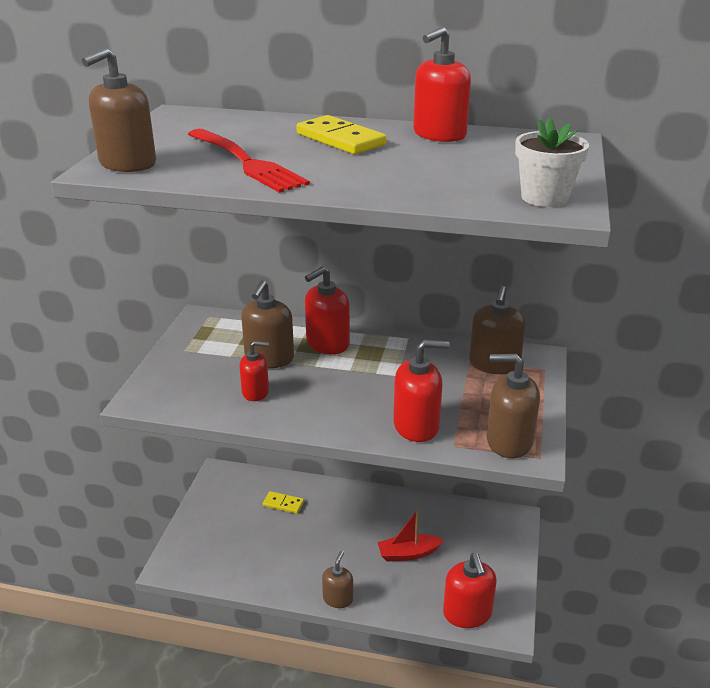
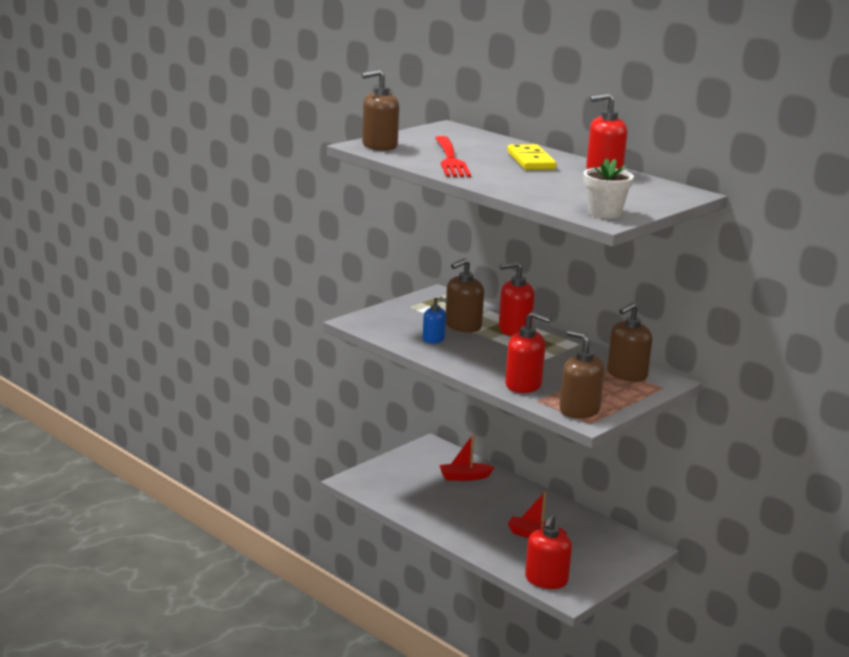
camera: 30 degrees right, 10 degrees down
red soap dispenser [239,341,269,401] -> blue soap dispenser [423,296,448,344]
yellow domino [263,491,304,514] -> red boat [439,434,495,481]
brown soap dispenser [322,551,353,608] -> none

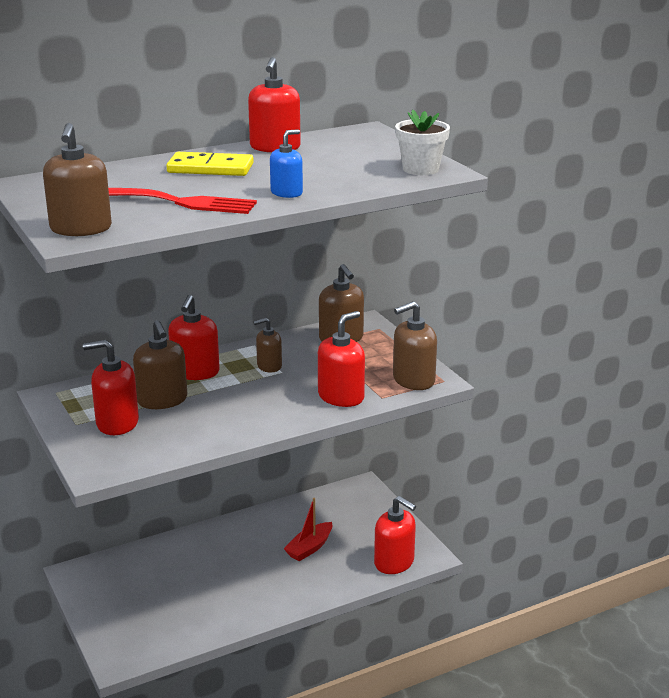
camera: 70 degrees left, 5 degrees up
blue soap dispenser [423,296,448,344] -> blue soap dispenser moved to [270,129,303,198]
red boat [439,434,495,481] -> none
none -> red soap dispenser [83,340,139,435]
none -> brown soap dispenser [253,318,282,373]

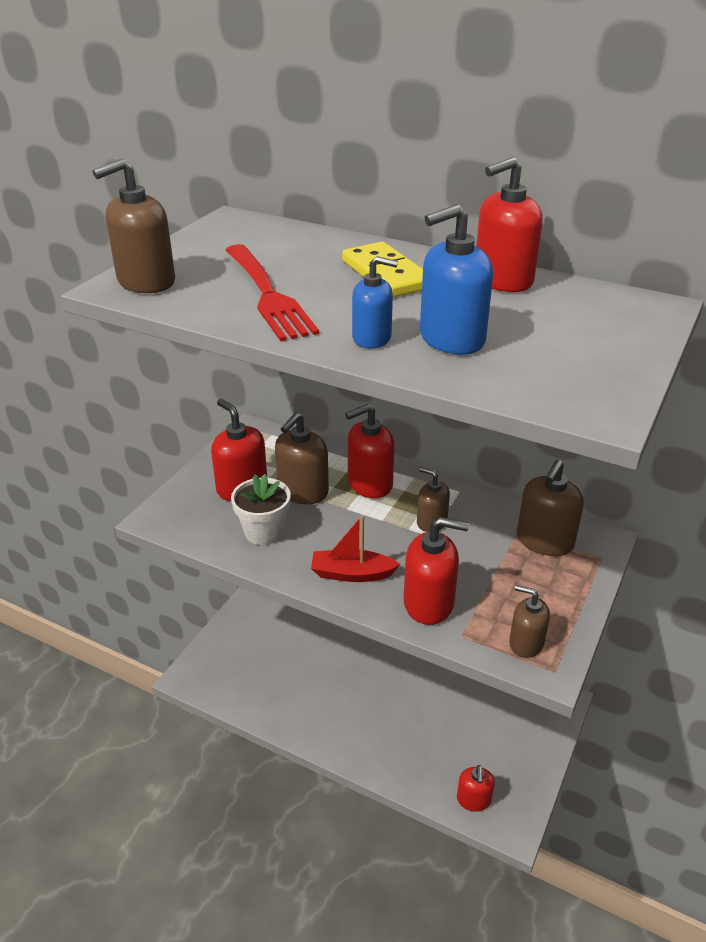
camera: 55 degrees right, 10 degrees up
red boat [284,498,332,561] -> red boat moved to [311,515,400,582]
red soap dispenser [374,496,416,574] -> red soap dispenser [457,765,495,811], size x0.63
brown soap dispenser [393,301,437,390] -> brown soap dispenser [509,585,550,658], size x0.63
white flower pot [395,109,450,175] -> white flower pot moved to [231,474,291,545]
none -> blue soap dispenser [420,204,493,355]

